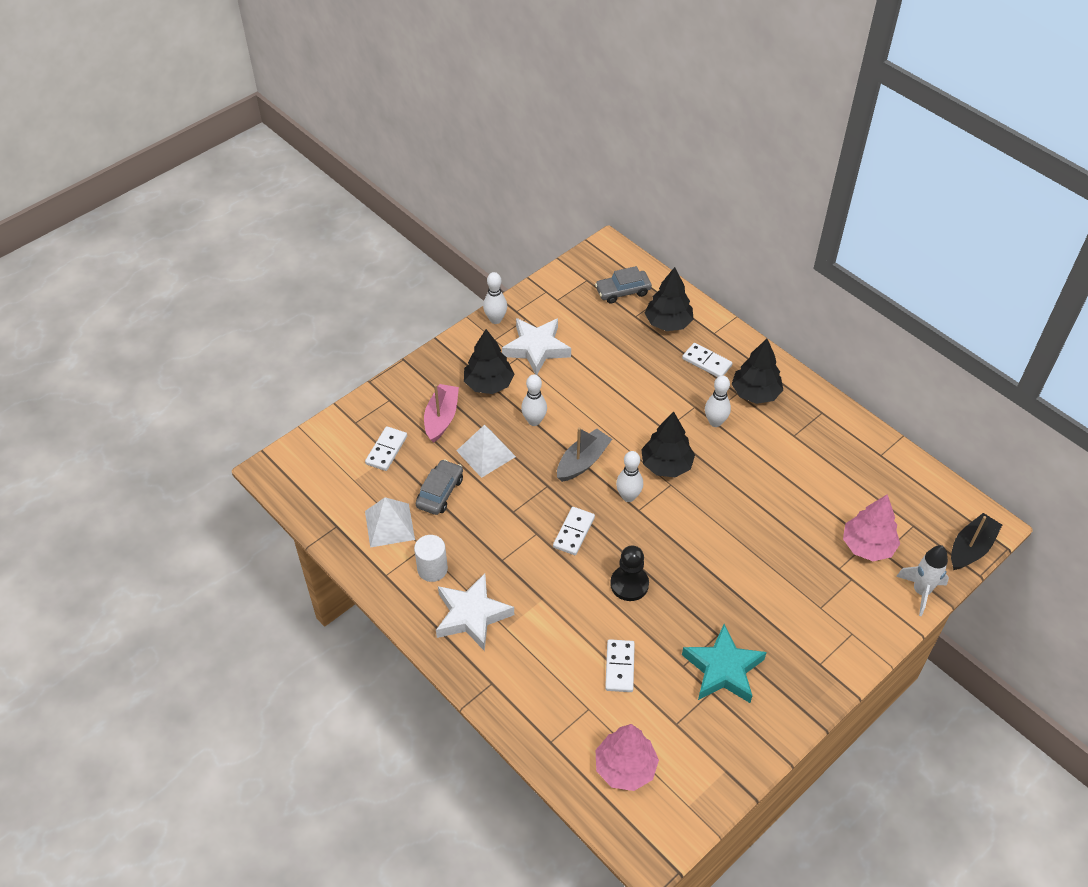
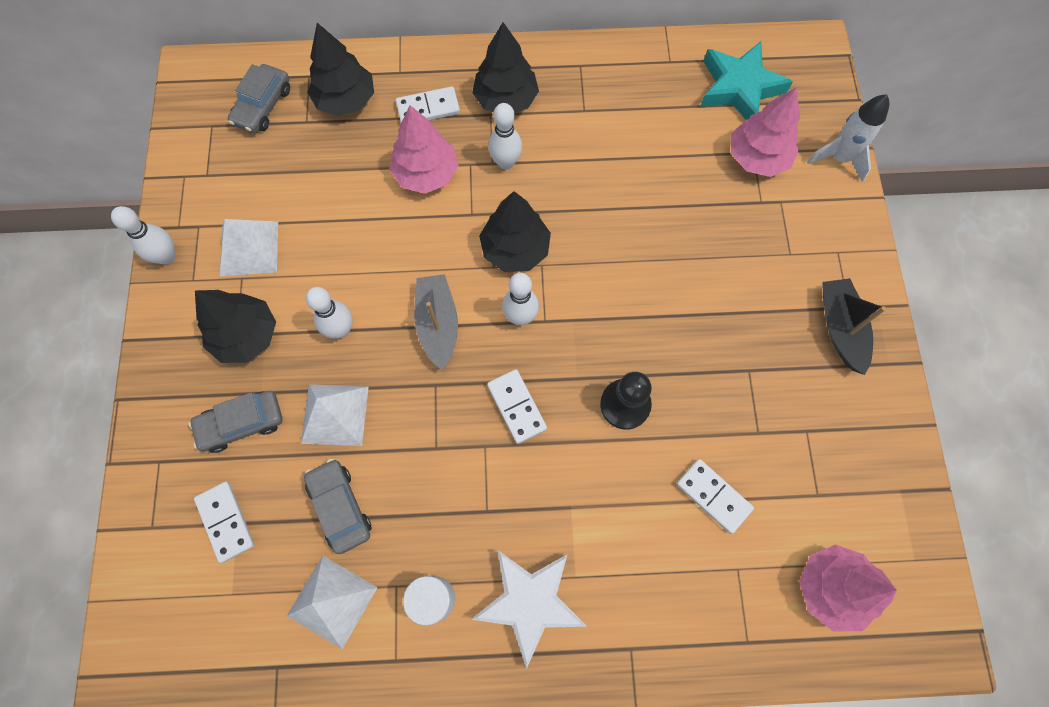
camera: 50 degrees left, 20 degrees up
pink boat [424,384,459,443] -> grey car [189,391,283,453]
white star [502,318,571,375] -> white pyramid [220,219,278,277]
turquoise star [682,624,767,703] -> turquoise star moved to [700,41,793,120]
black boat [951,513,1002,570] -> black boat moved to [822,278,886,375]
none -> pink tree [389,105,459,194]

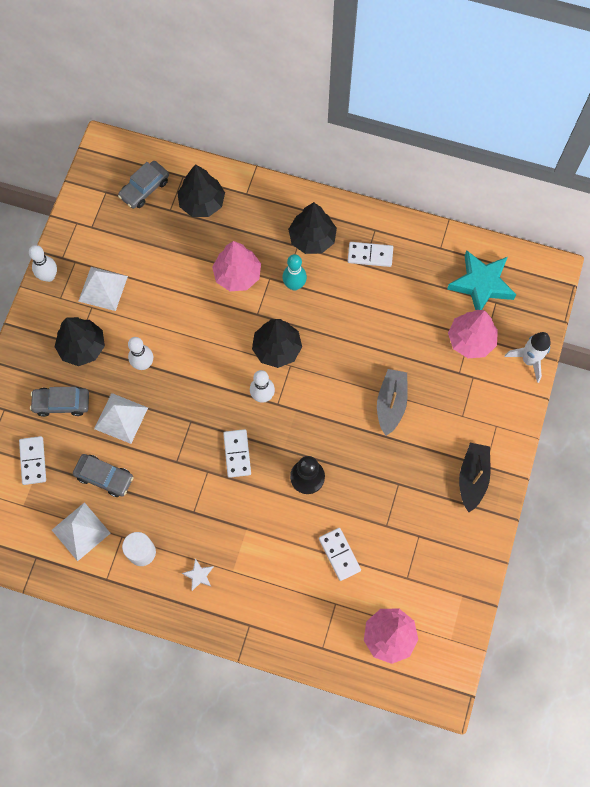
camera: 20 degrees right, 0 degrees up
grey car [304,459,371,554] -> grey car turned 120 degrees clockwise [73,454,134,497]
white domino [396,86,460,122] -> white domino moved to [348,242,393,267]
grey boat [414,274,458,370] -> grey boat moved to [377,369,408,436]
white star [471,550,587,669] -> white star [182,559,213,591], size x0.44
white bowling pin [488,103,522,170] -> turquoise bowling pin [282,254,307,291]

